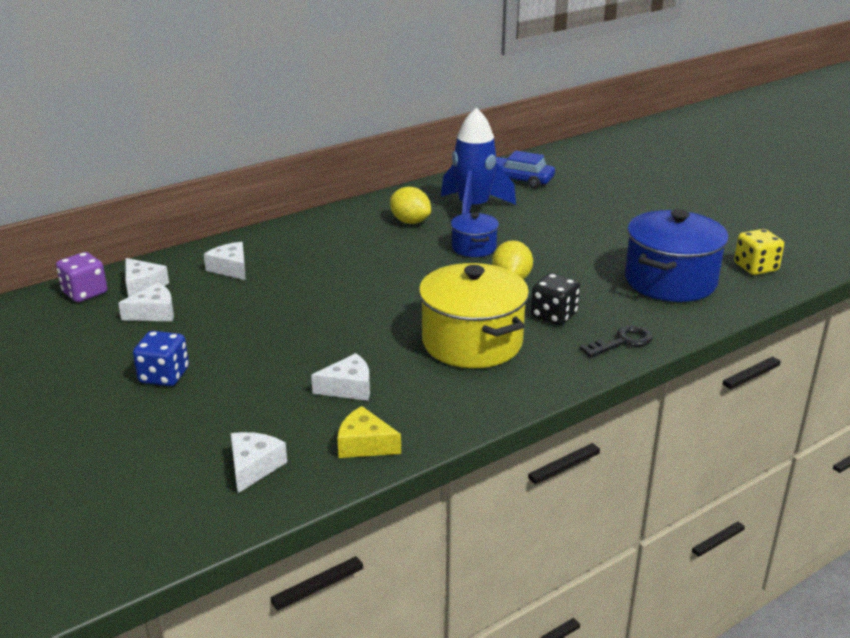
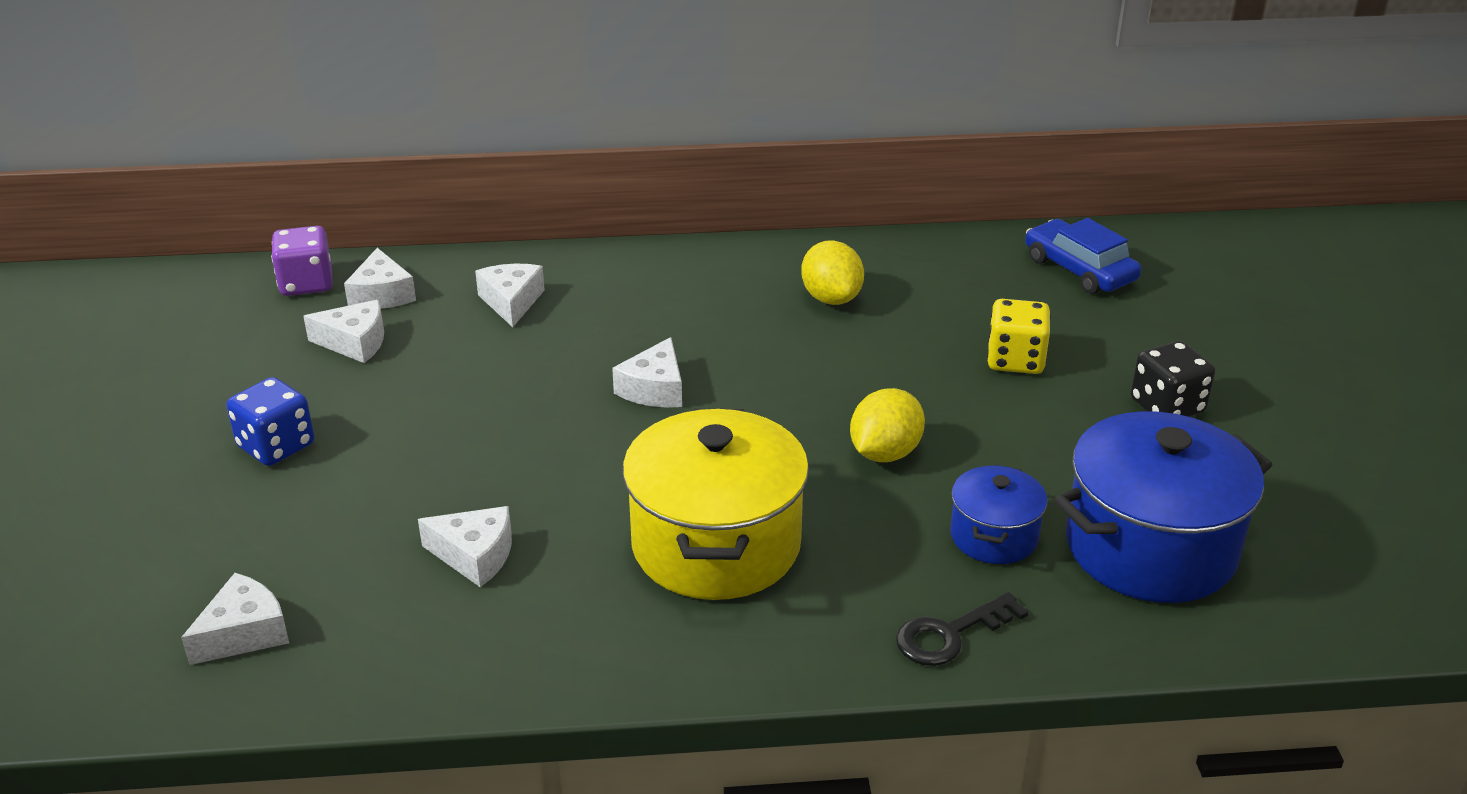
camera: 30 degrees right, 5 degrees up
yellow cheese [338,406,401,458] -> none
blue rocket [441,108,516,214] -> none
blue pot [451,213,499,257] -> blue pot moved to [950,464,1047,564]
black dice [531,273,580,325] -> black dice moved to [1131,341,1215,417]
black key [579,326,653,357] -> black key turned 150 degrees clockwise [896,592,1028,666]
yellow dice [734,229,784,275] -> yellow dice moved to [987,299,1051,374]
none -> white cheese [612,337,682,408]

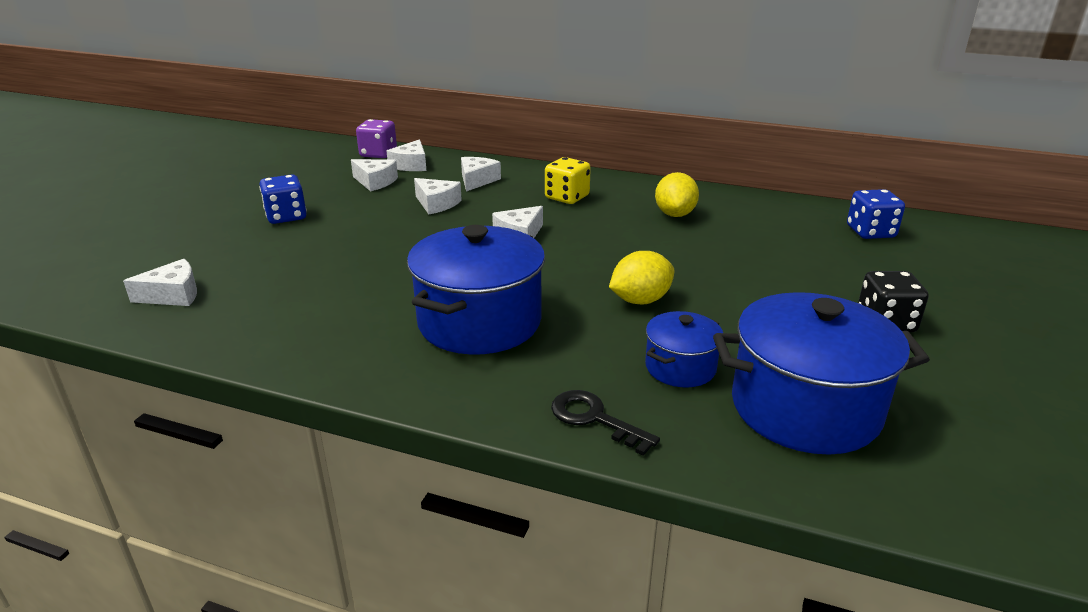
camera: 25 degrees right, 5 degrees down
white cheese [418,506,512,587] -> white cheese moved to [414,178,462,214]
yellow pot [622,408,809,600] -> blue pot [407,225,545,355]
black key [896,592,1028,666] -> black key turned 45 degrees clockwise [551,390,660,456]
yellow dice [987,299,1051,374] -> yellow dice moved to [545,157,591,204]
blue car [1025,218,1141,294] -> blue dice [847,189,905,239]

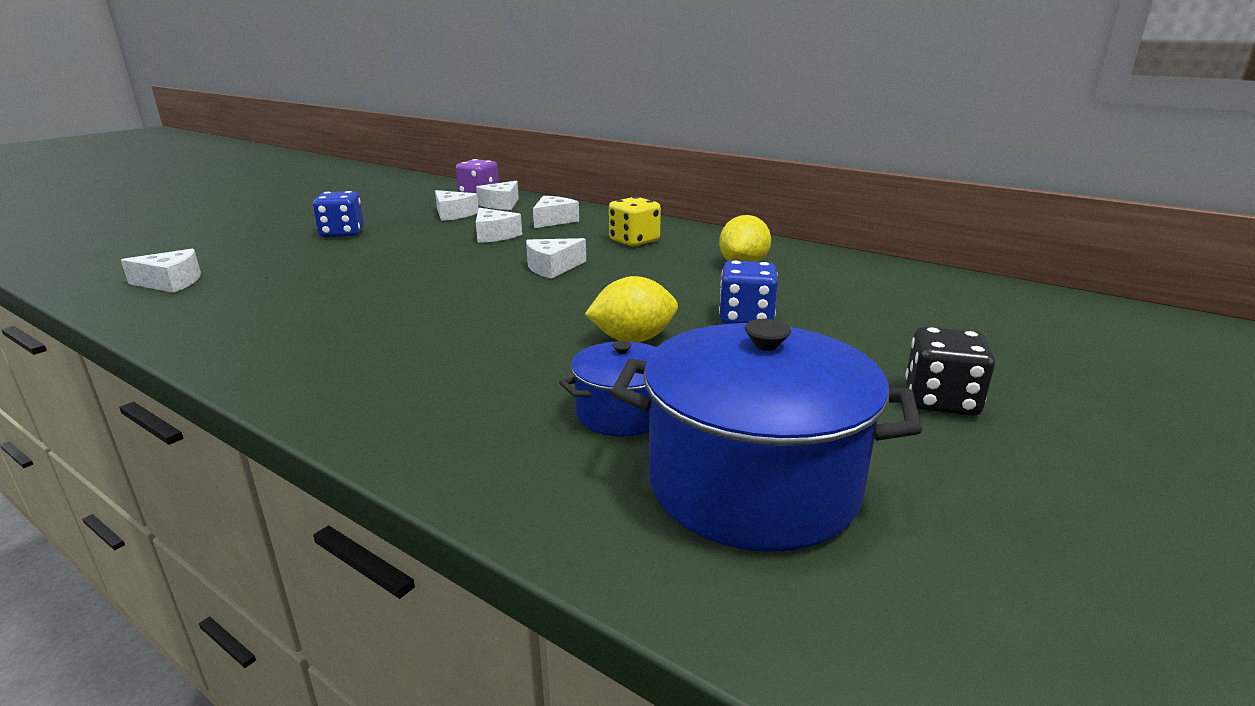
camera: 15 degrees right, 5 degrees down
blue pot [407,225,545,355] -> none
black key [551,390,660,456] -> none
blue dice [847,189,905,239] -> blue dice moved to [719,260,778,324]

